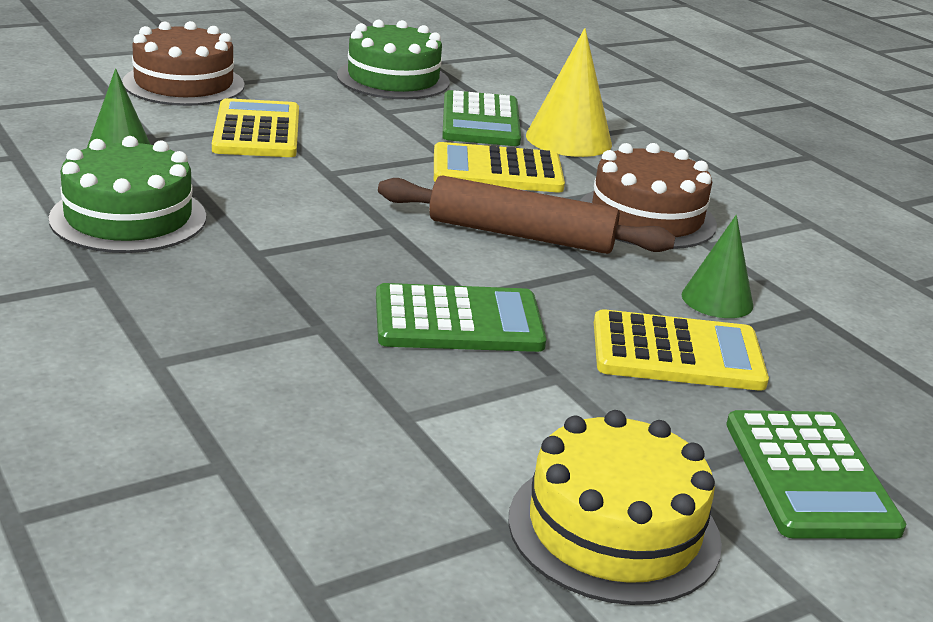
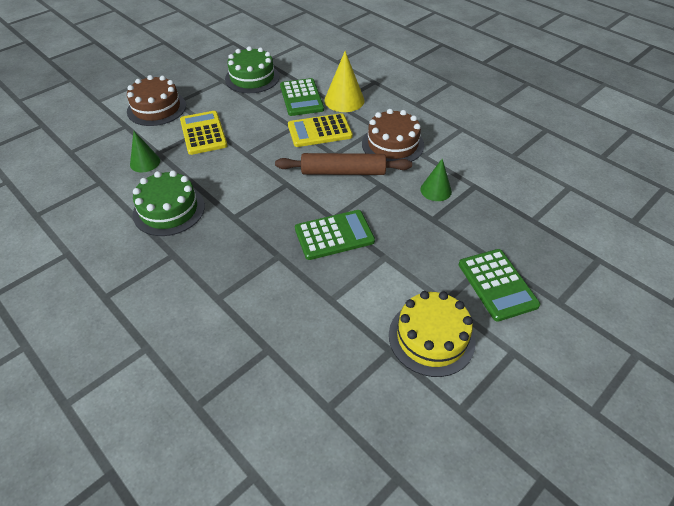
camera: 10 degrees left, 20 degrees up
yellow calculator [594,309,769,391] -> none

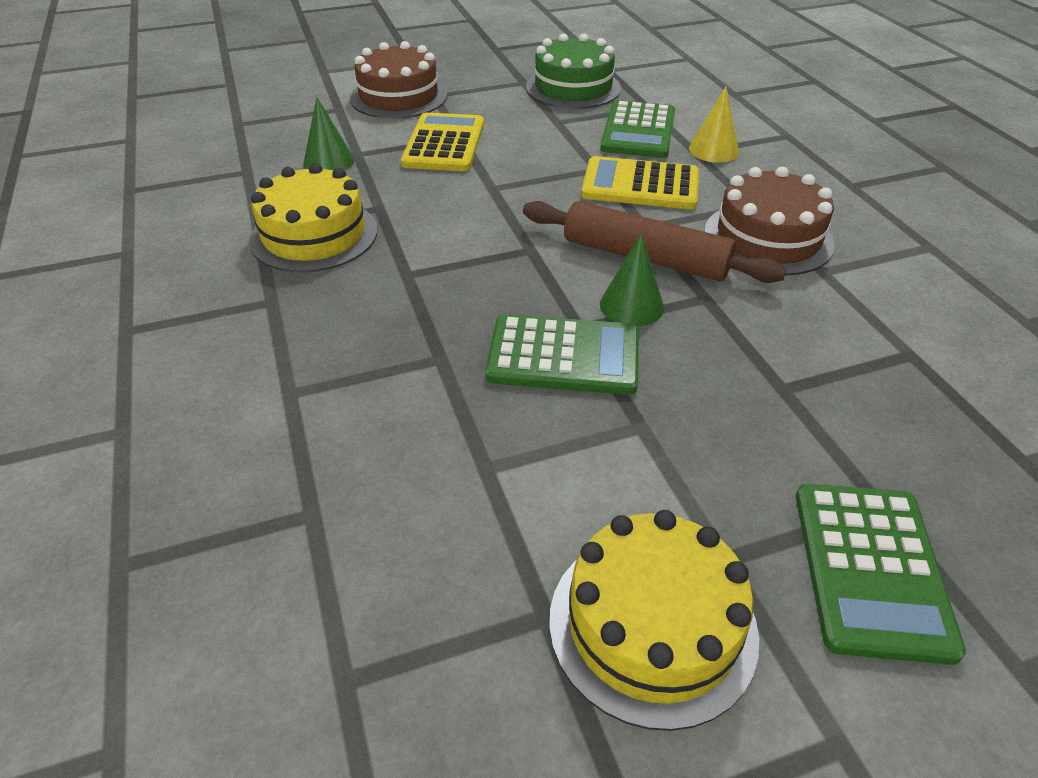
camera: 25 degrees right, 5 degrees down
green cake [133,170,205,236] -> yellow cake [249,163,377,273]
yellow cone [324,51,365,112] -> yellow cone [689,86,739,163], size x0.65
green cone [420,159,452,201] -> green cone moved to [600,233,664,326]

